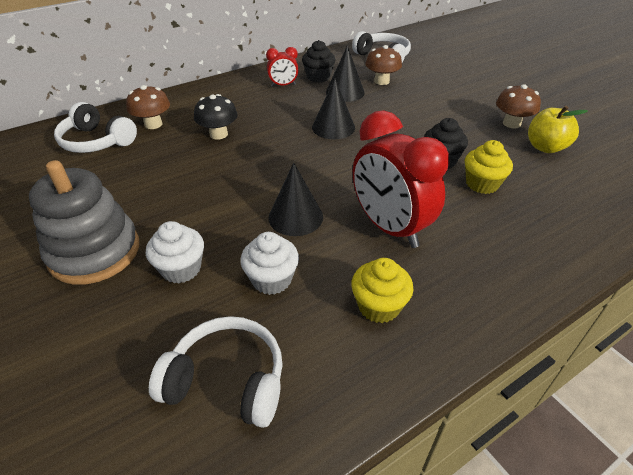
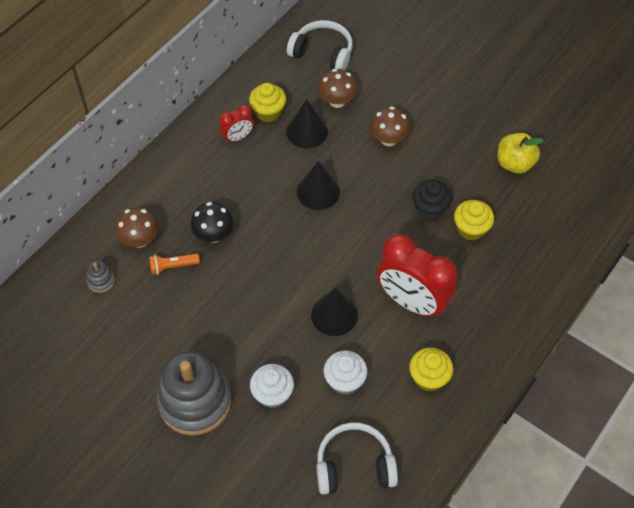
camera: 20 degrees left, 15 degrees up
white headphones [54,102,137,153] -> grey stacking toy [86,260,115,293]
black cupcake [302,40,336,82] -> yellow cupcake [249,83,286,122]
brown mushroom [496,84,541,129] -> brown mushroom moved to [370,106,410,146]
none -> orange flashlight [149,253,200,275]

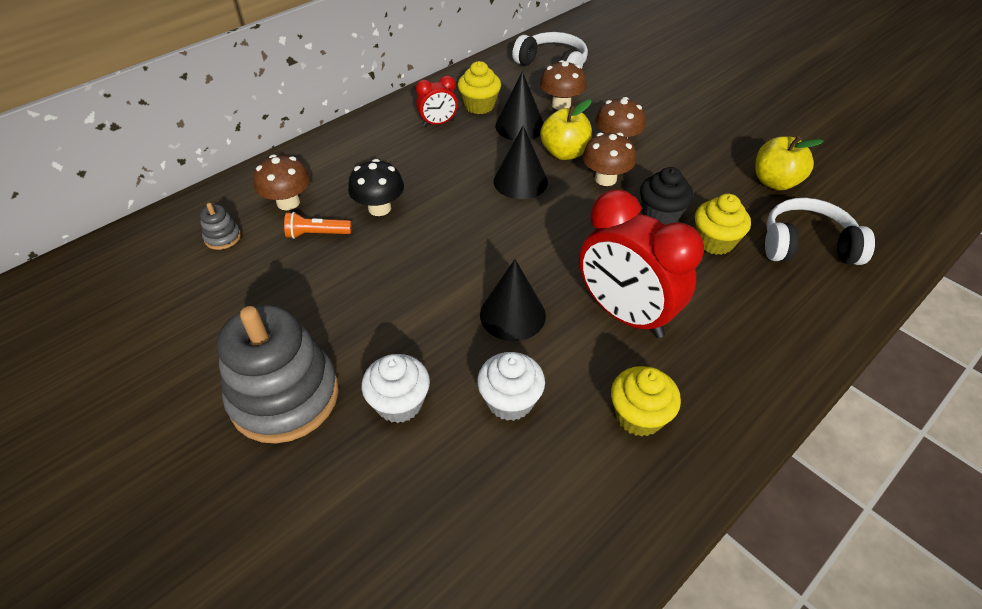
camera: 10 degrees right, 10 degrees down
white headphones [316,423,398,495] -> white headphones moved to [765,198,875,265]
none -> yellow apple [540,100,592,160]
none -> brown mushroom [583,132,636,186]

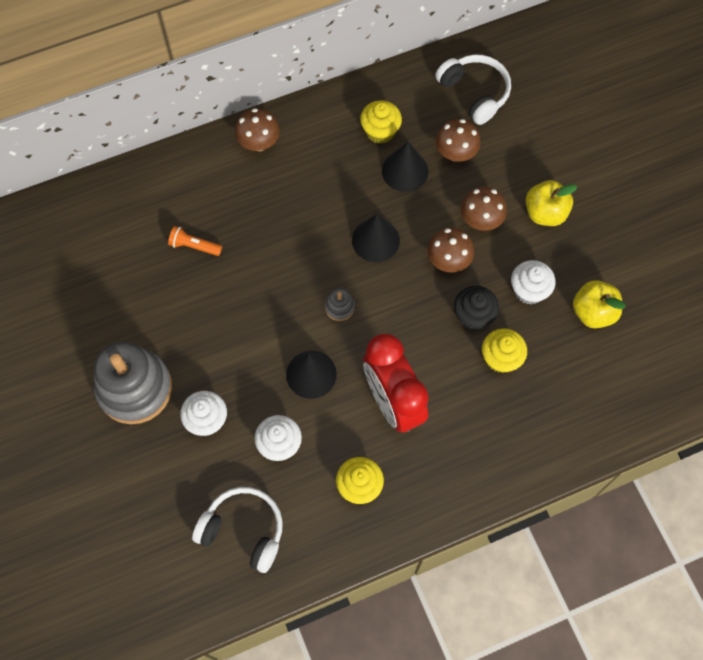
camera: 20 degrees right, 20 degrees up
grey stacking toy [200,203,241,250] -> grey stacking toy moved to [325,288,355,321]
brown mushroom [253,155,310,210] -> brown mushroom moved to [235,108,280,151]
black mushroom [348,159,404,216] -> none
red clock [416,76,458,127] -> none
yellow apple [540,100,592,160] -> yellow apple moved to [526,180,577,226]
white headphones [765,198,875,265] -> white headphones moved to [192,487,283,573]
none -> white cupcake [511,260,555,304]

